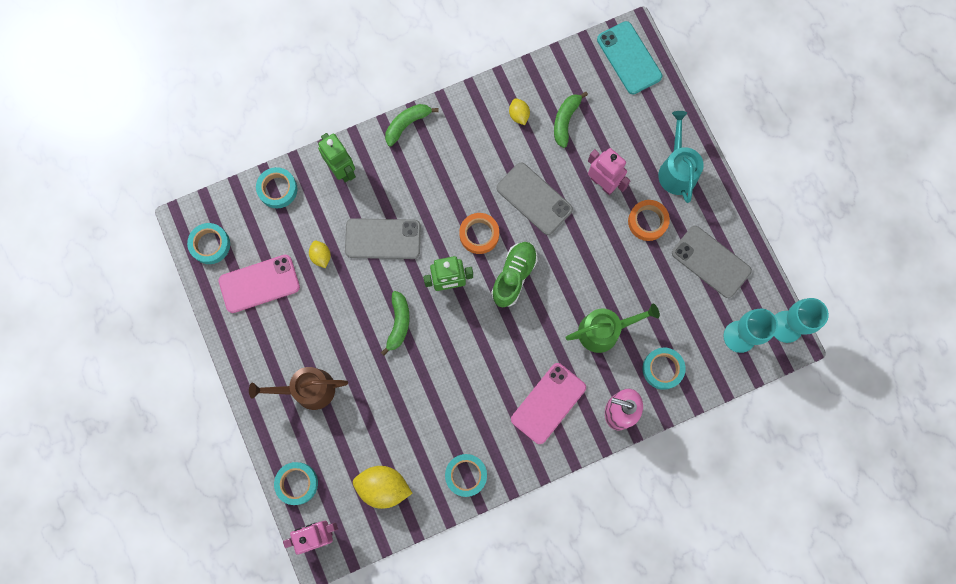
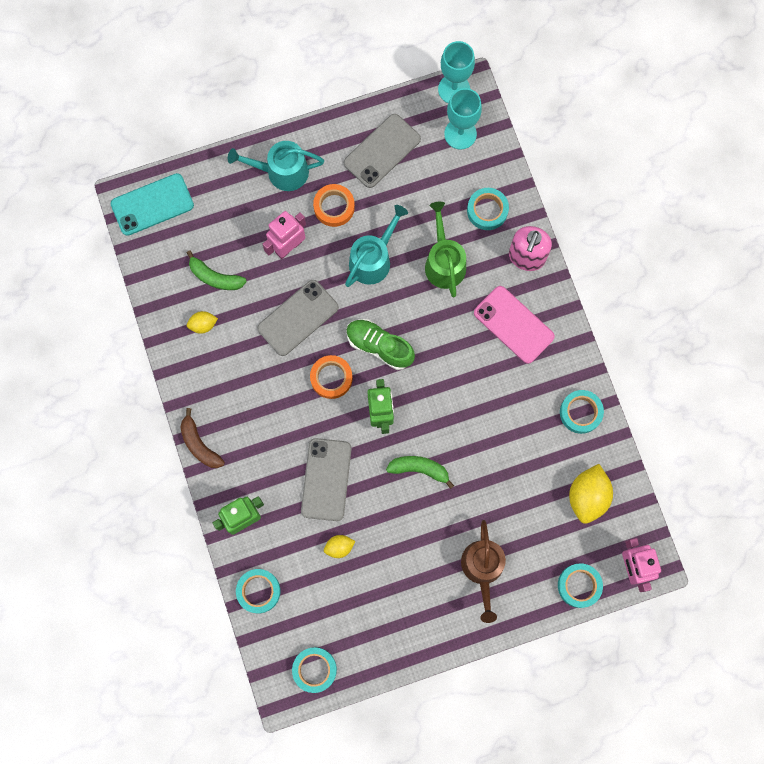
camera: 85 degrees left, 0 degrees up
pink phone [219,255,300,313] -> none
green banana [385,104,439,147] -> brown banana [180,408,225,468]
none -> turquoise watering can [345,205,408,287]

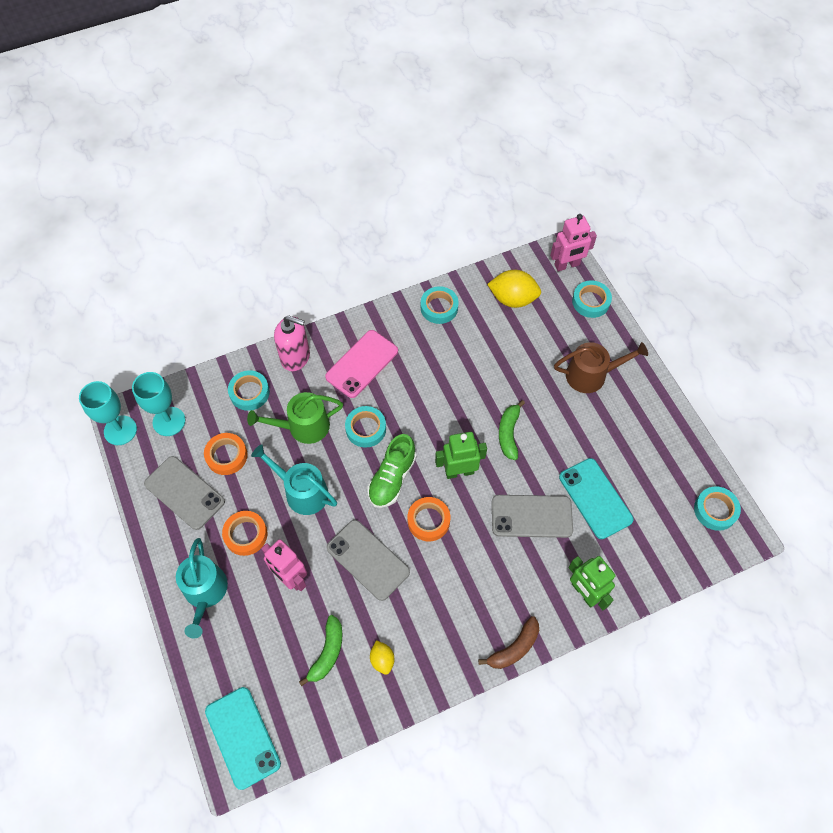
camera: 95 degrees left, 15 degrees down
turquoise tape [236,569,280,613] -> turquoise tape moved to [345,406,386,448]
yellow lemon [324,535,355,558] -> turquoise phone [559,458,634,539]
none -> orange tape [204,433,247,475]

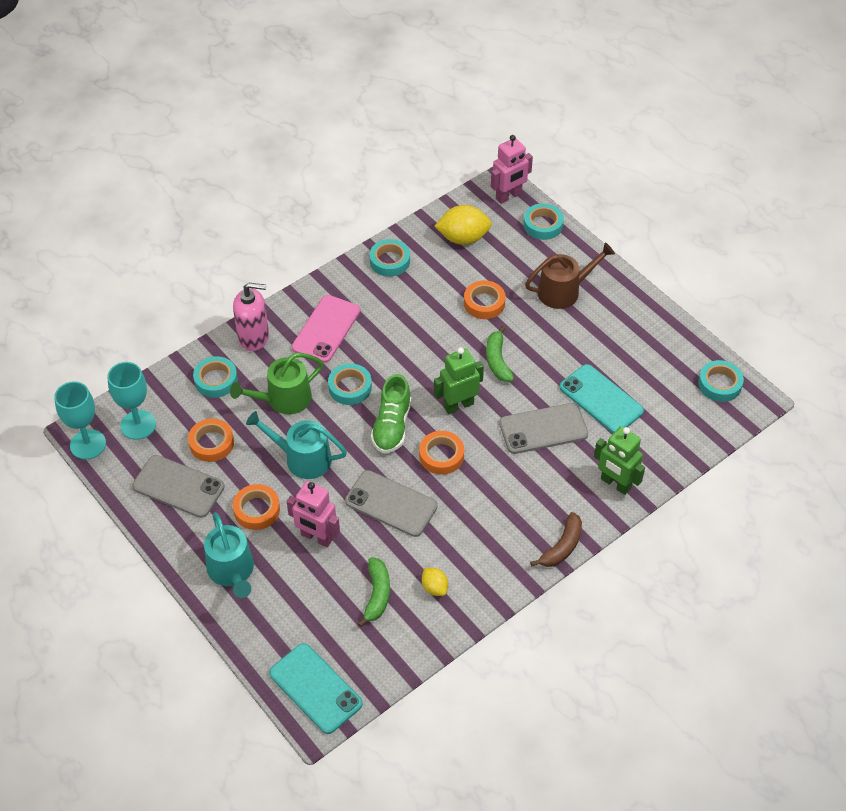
camera: 15 degrees left, 10 degrees down
none -> orange tape [464,280,506,319]

